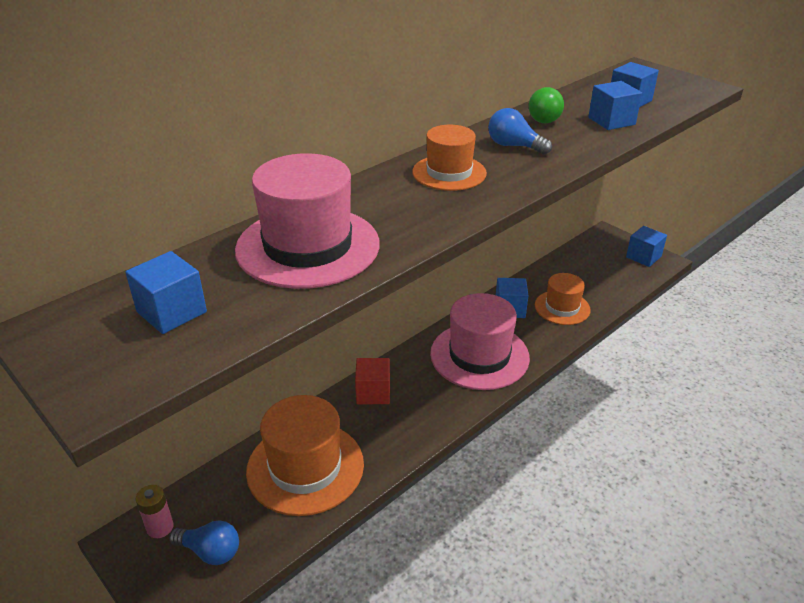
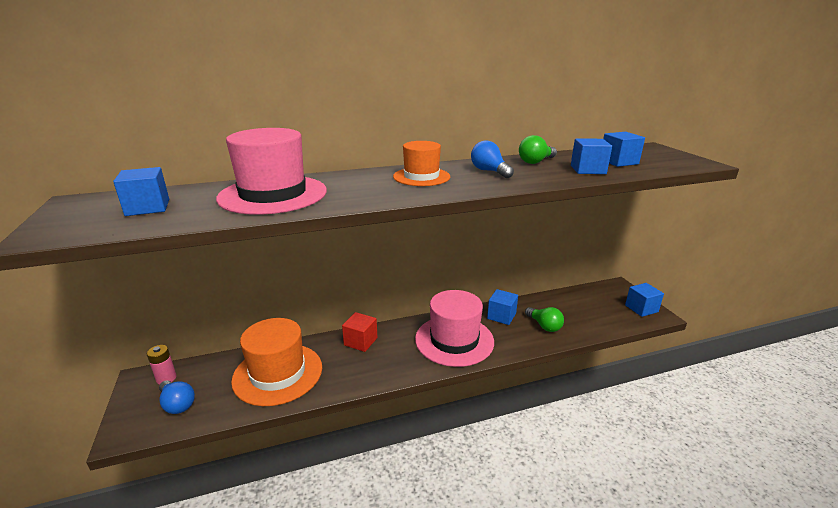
camera: 25 degrees right, 10 degrees down
orange hat [535,273,591,325] -> green light bulb [525,307,564,332]

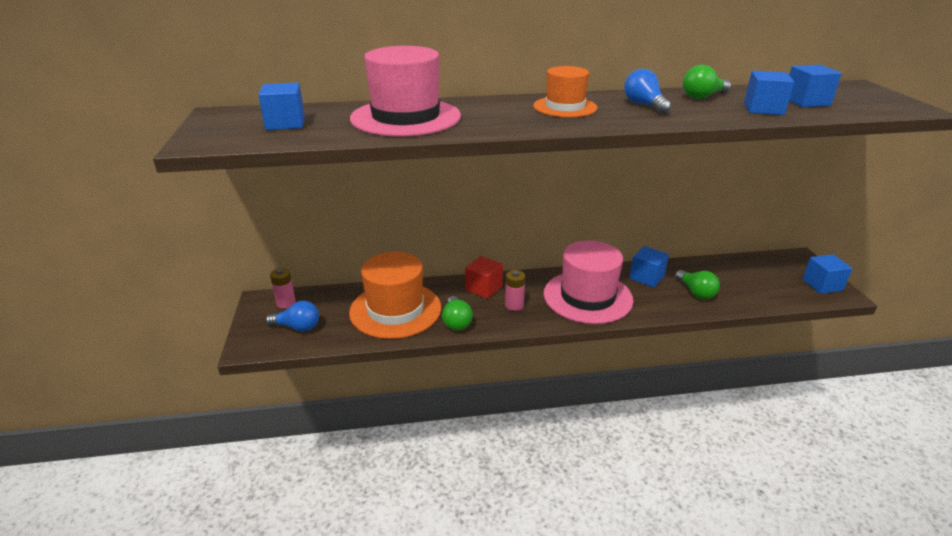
camera: 10 degrees right, 5 degrees up
blue light bulb [159,380,195,414] -> blue light bulb turned 45 degrees counterclockwise [265,301,319,332]
none -> green light bulb [442,296,473,331]
none -> pink battery [505,270,525,311]

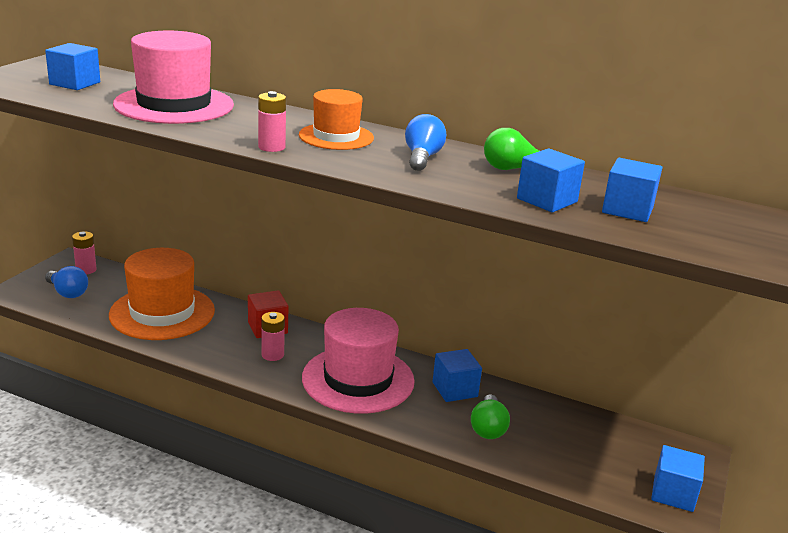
camera: 30 degrees right, 5 degrees down
green light bulb [442,296,473,331] -> none
none -> pink battery [258,91,286,152]

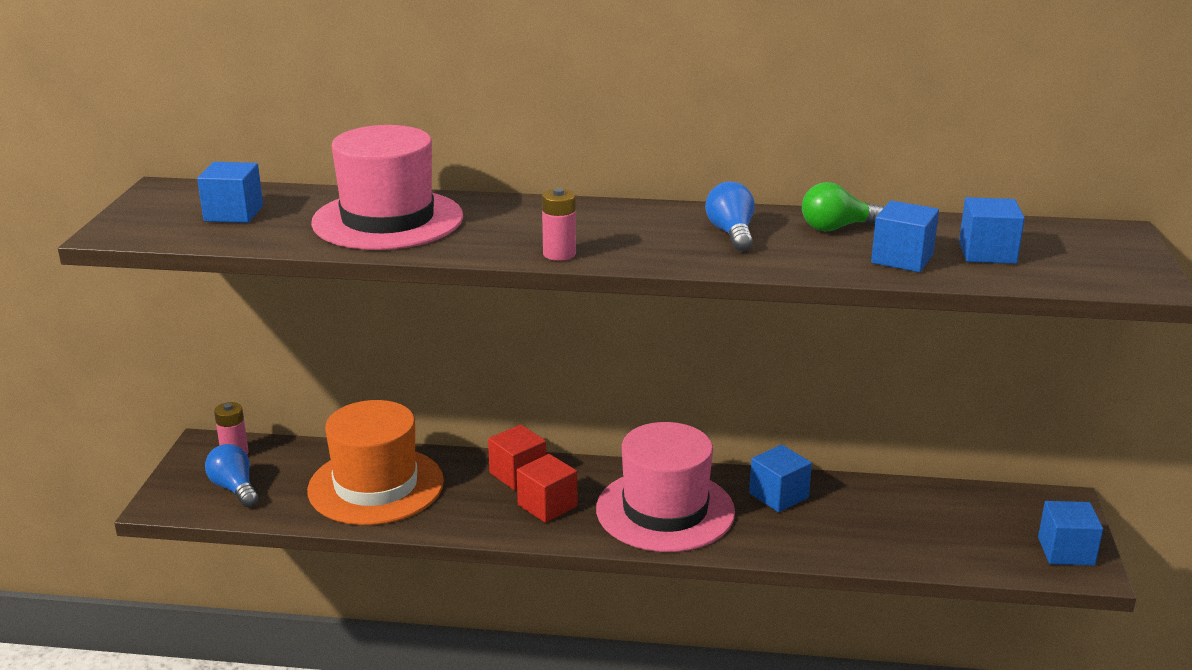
camera: 15 degrees left, 0 degrees up
blue light bulb [45,266,88,298] -> blue light bulb turned 150 degrees counterclockwise [205,444,258,507]
pink battery [261,312,285,361] -> red cube [517,454,577,523]
orange hat [299,89,374,150] -> none
green light bulb [471,395,510,439] -> none

